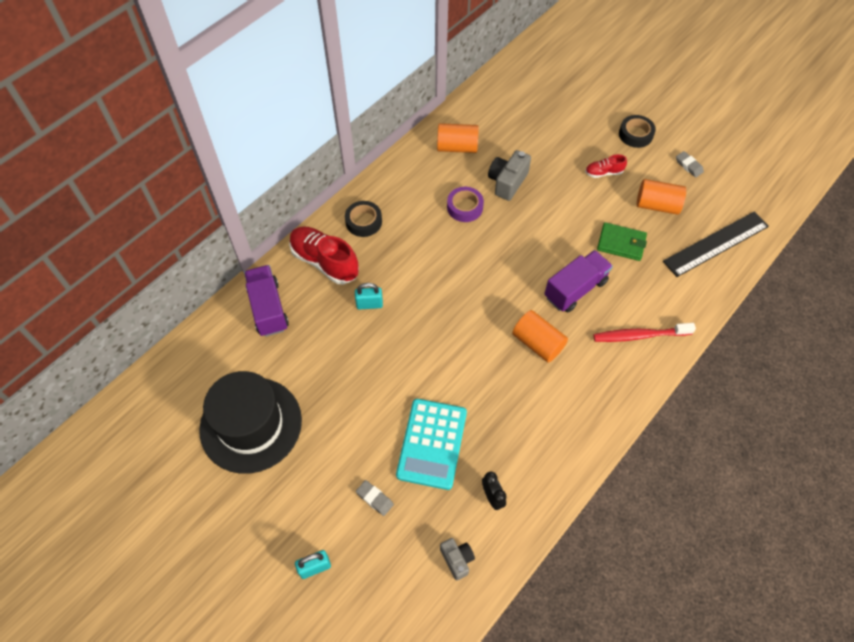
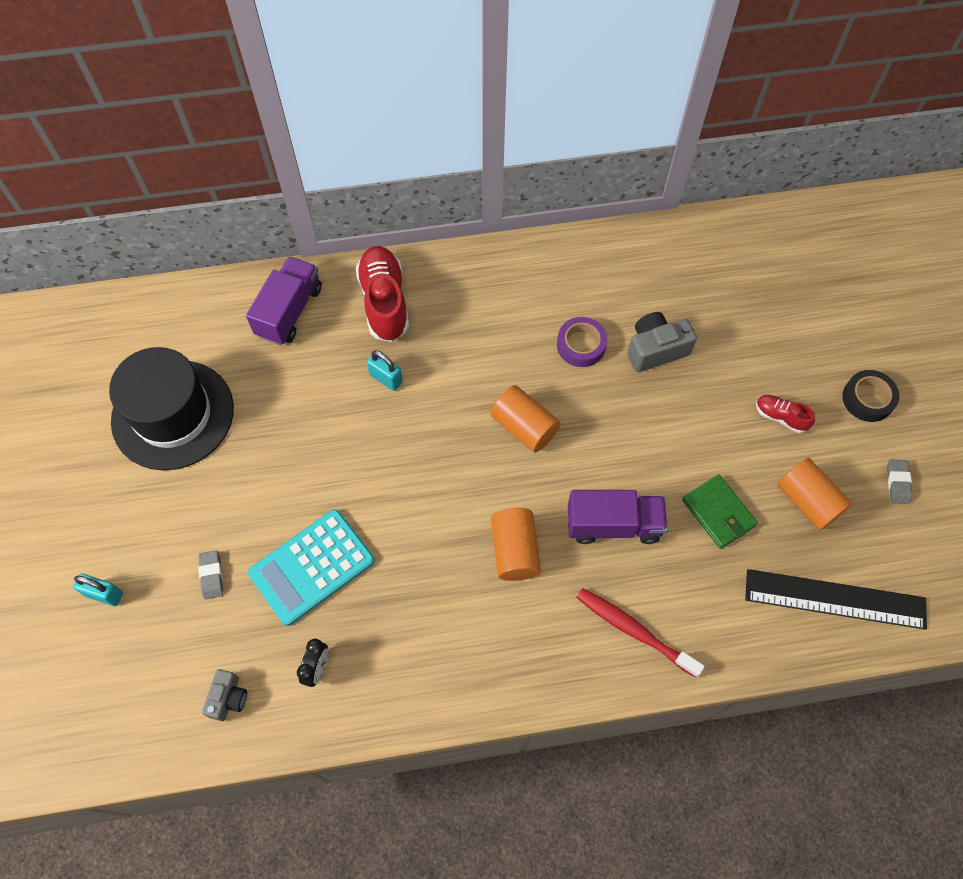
camera: 40 degrees right, 5 degrees up
black tape [345,201,382,237] -> none
orange cylinder [437,123,479,153] -> orange cylinder moved to [490,385,561,453]

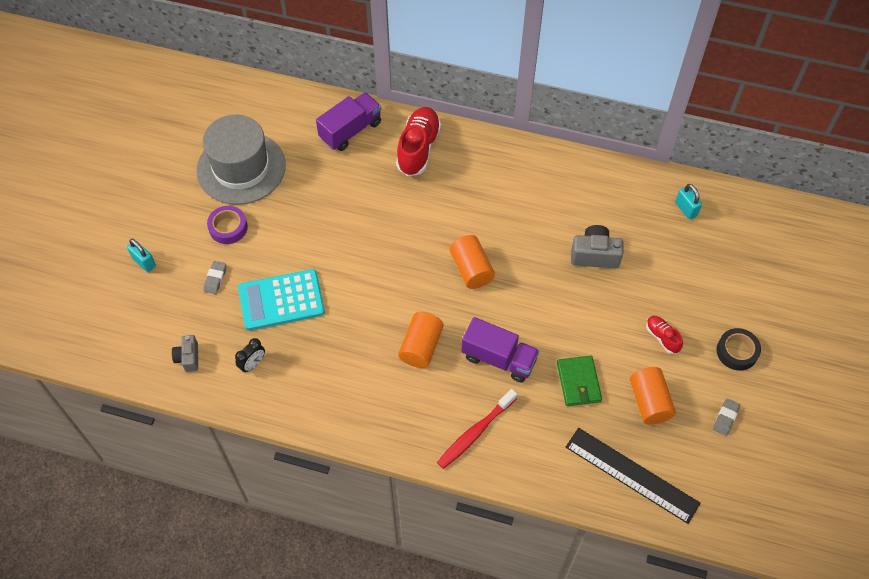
camera: 25 degrees right, 5 degrees down
black hat [109,347,234,470] -> grey hat [196,115,286,205]
grey camera [202,669,247,721] -> grey camera turned 135 degrees clockwise [172,335,198,372]
turquoise padlock [367,350,403,391] -> turquoise padlock moved to [675,184,702,220]
purple tape [557,317,608,367] -> purple tape moved to [207,206,248,244]
red toothbrush [576,588,705,678] -> red toothbrush turned 105 degrees counterclockwise [437,389,517,469]

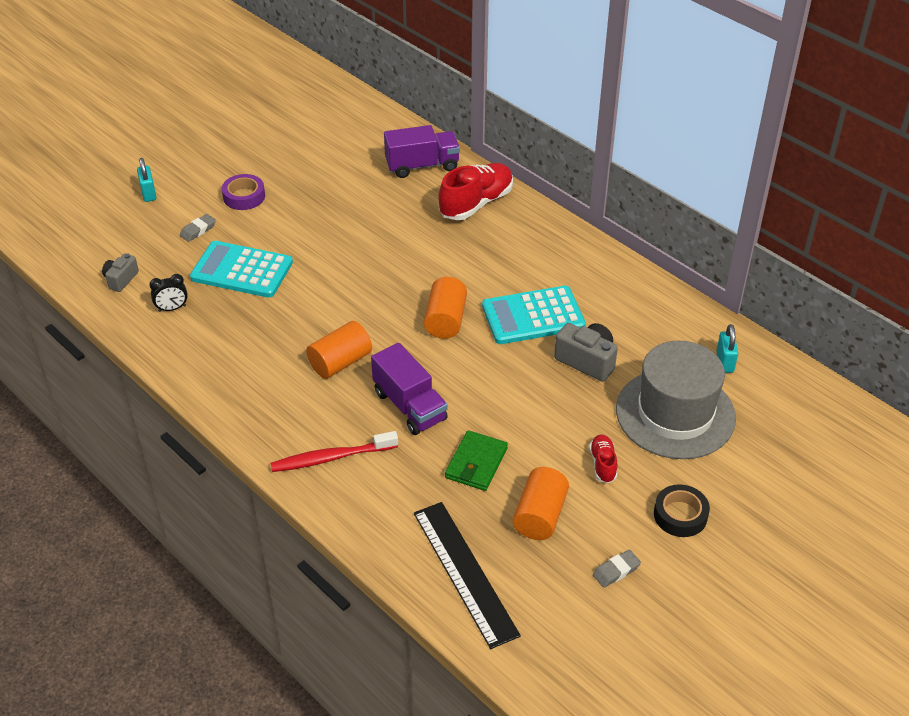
camera: 30 degrees right, 15 degrees down
grey hat [196,115,286,205] -> grey hat moved to [616,340,736,459]
none -> turquoise calculator [482,286,586,344]

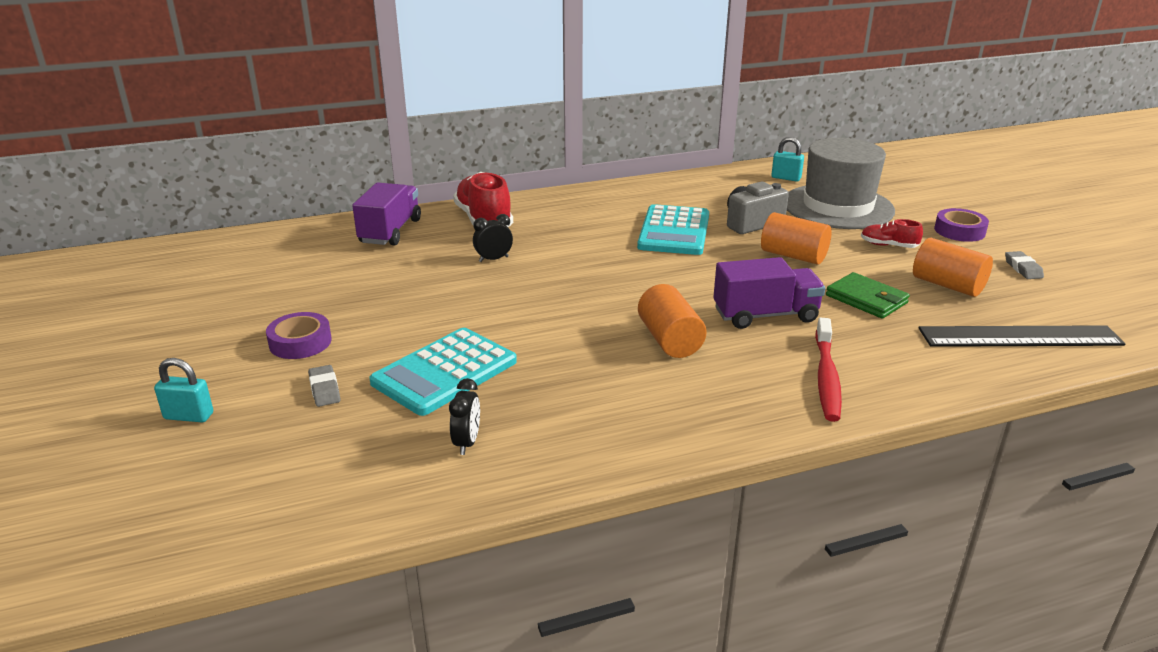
camera: 65 degrees left, 15 degrees down
grey camera [102,254,139,292] -> none
orange cylinder [424,277,467,339] -> orange cylinder moved to [761,212,832,265]
black tape [654,484,710,537] -> purple tape [934,208,989,242]
none -> black clock [473,214,513,262]

